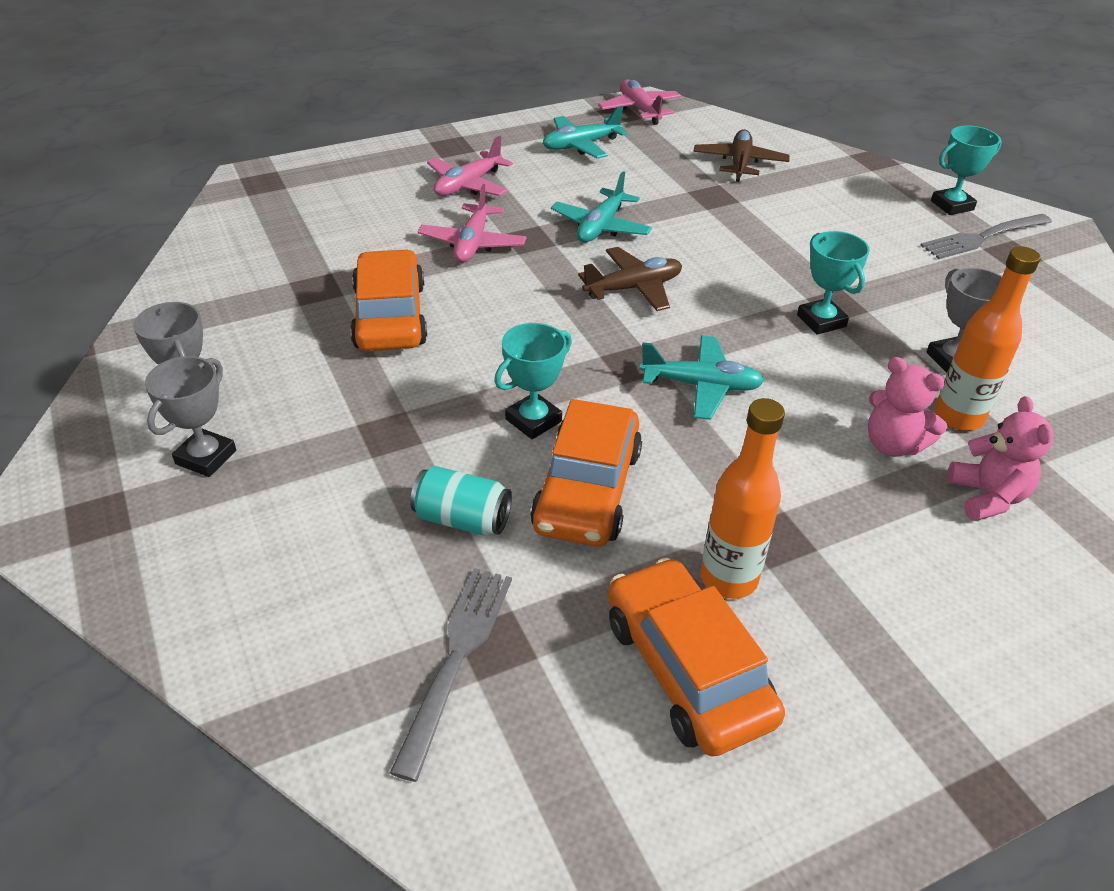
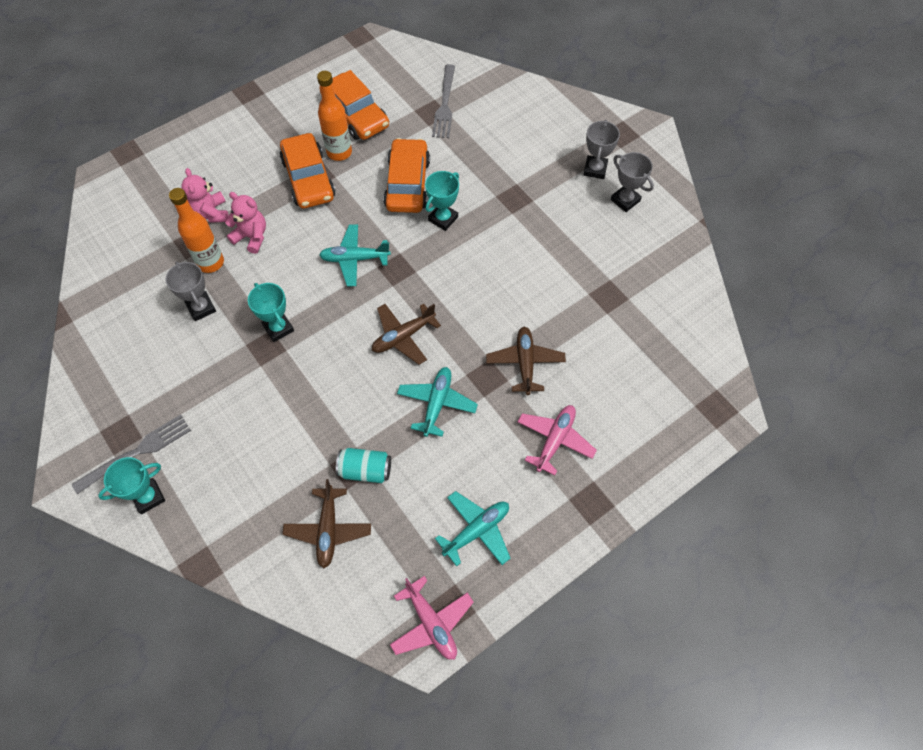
camera: 170 degrees right, 20 degrees up
orange car [350,249,427,351] -> orange car moved to [280,133,335,209]
turquoise can [410,466,512,536] -> turquoise can moved to [336,448,391,483]
pink plane [418,184,526,263] -> brown plane [486,327,566,395]

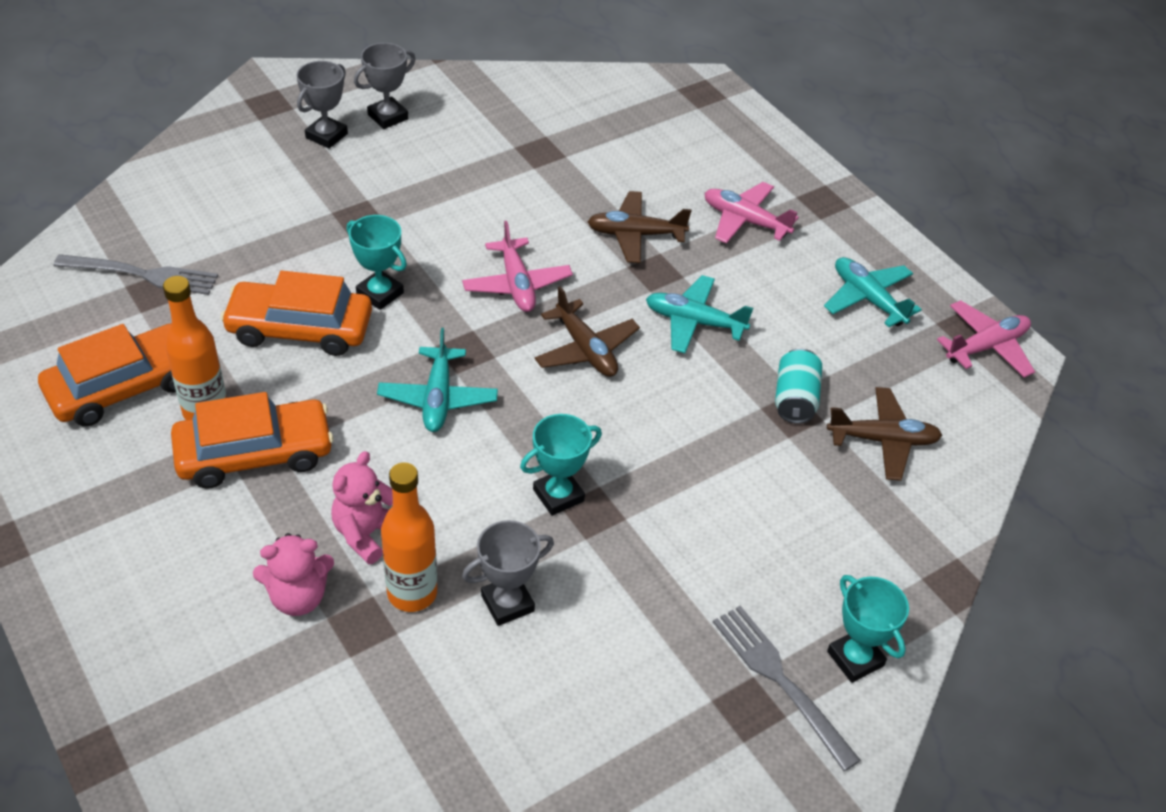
camera: 90 degrees left, 15 degrees down
grey trophy [583,120,620,179] -> grey trophy turned 75 degrees counterclockwise [297,61,348,149]
none -> pink plane [462,221,573,312]

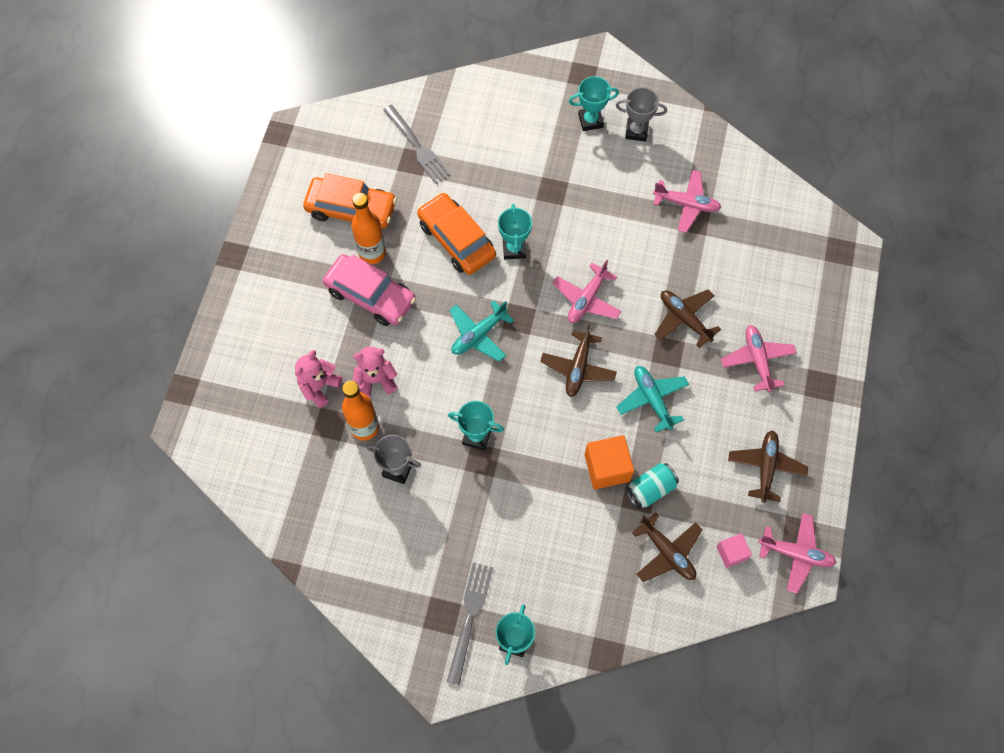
camera: 50 degrees right, 20 degrees up
orange car [171,392,333,489] -> pink car [323,254,416,326]
pink teddy bear [253,533,334,616] -> pink teddy bear turned 90 degrees clockwise [295,350,342,408]
grey trophy [297,61,348,149] -> turquoise trophy [569,76,619,131]
turquoise plane [824,257,922,327] -> brown plane [728,430,808,503]
none -> orange cube [585,435,634,489]
none -> pink plane [653,170,721,233]
none -> pink cube [716,533,752,568]

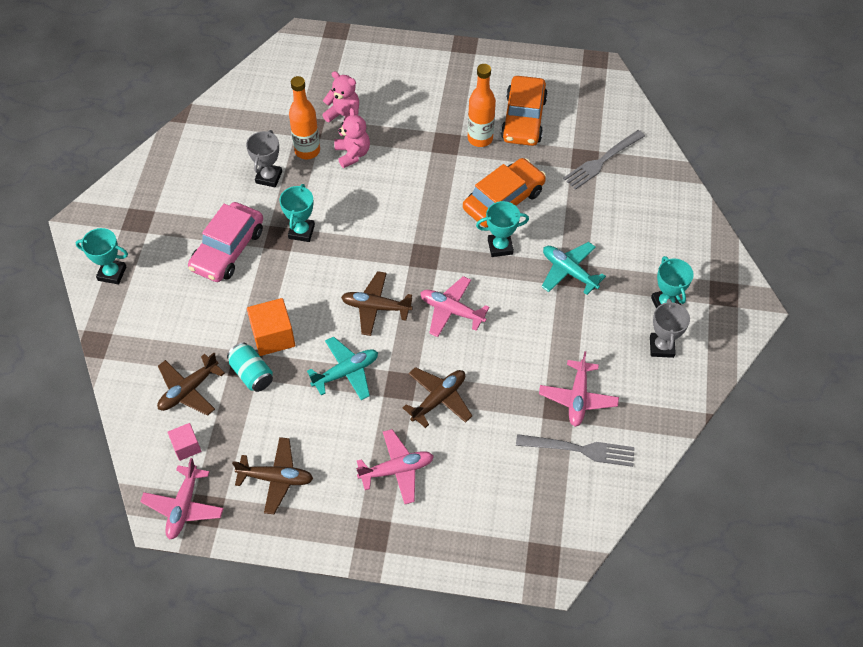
camera: 85 degrees right, 10 degrees down
pink car [323,254,416,326] -> pink car moved to [188,202,263,282]
grey fork [447,563,493,685] -> grey fork moved to [516,434,635,467]
turquoise plane [449,300,514,362] -> turquoise plane moved to [542,242,606,295]

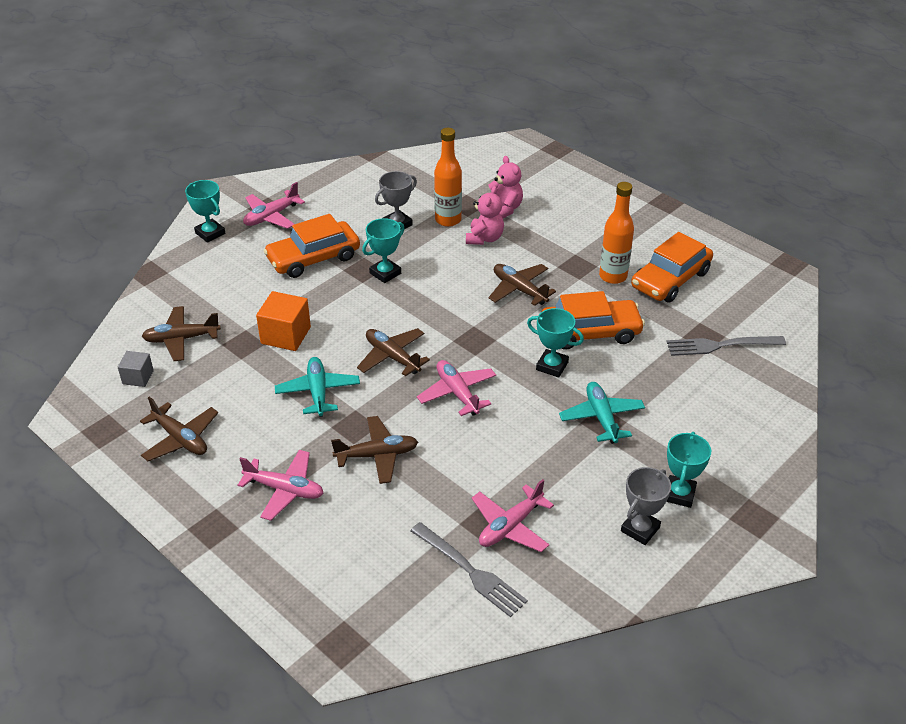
camera: 35 degrees right, 15 degrees down
pink plane [140,458,224,540] -> pink plane moved to [243,182,305,229]
pink cube [167,423,201,461] -> grey cube [118,351,154,387]
pink car [188,202,263,282] -> orange car [264,214,360,278]
turquoise can [227,342,273,392] -> none
turquoise plane [307,337,378,400] -> turquoise plane turned 105 degrees counterclockwise [275,357,360,417]
none -> brown plane [488,264,556,306]

